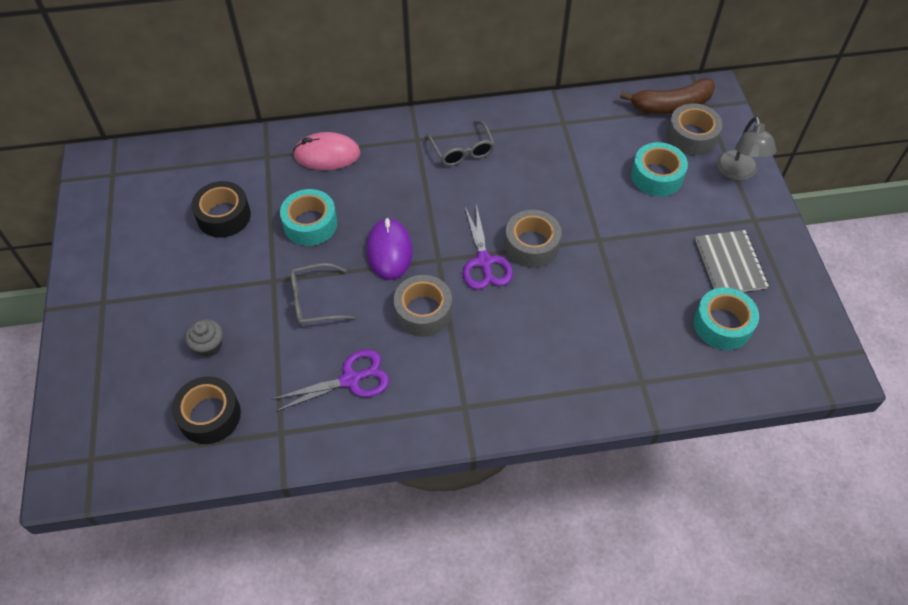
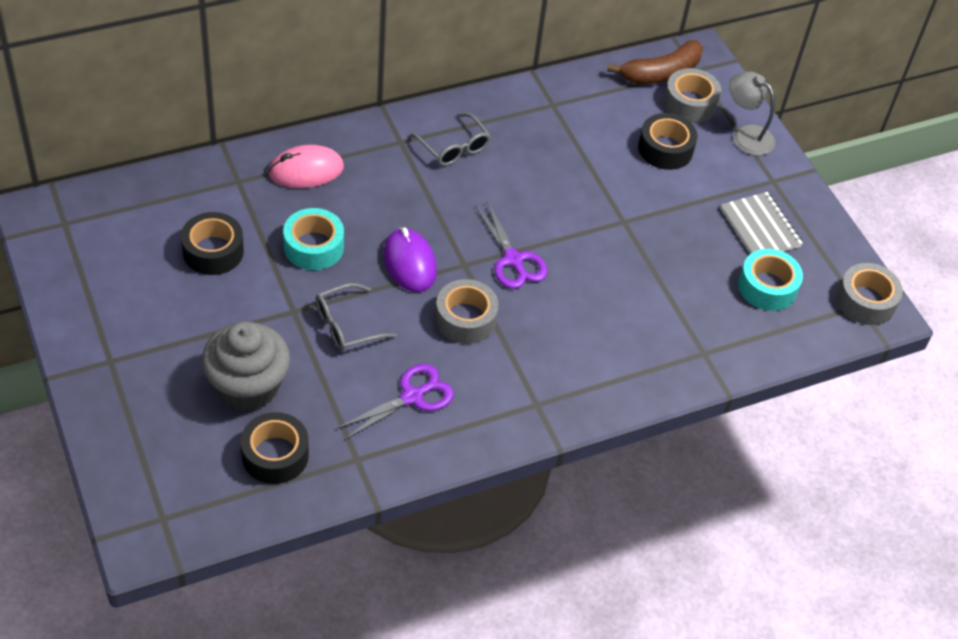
camera: 20 degrees left, 5 degrees down
grey cupcake [185,319,223,357] -> grey cupcake [202,321,290,412], size x2.13
grey tape [505,210,562,268] -> grey tape moved to [837,263,903,325]
turquoise tape [631,142,688,196] -> black tape [638,113,697,170]
grey lamp [717,116,776,181] -> grey lamp turned 150 degrees clockwise [729,71,775,156]

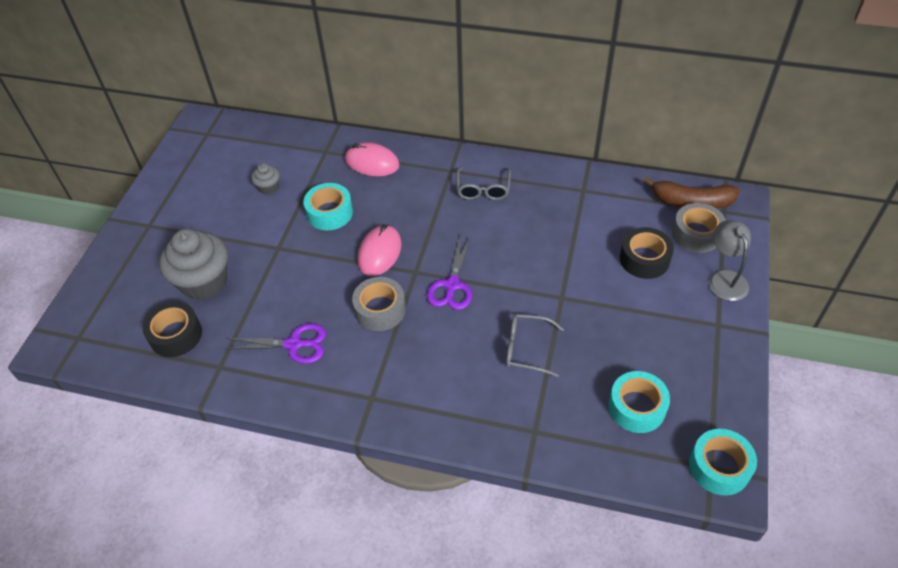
camera: 45 degrees right, 0 degrees up
black tape [181,212,244,275] -> grey cupcake [251,163,280,195]
grey glasses [315,283,397,351] -> grey glasses moved to [506,314,564,377]
purple mouse [383,227,437,292] -> pink mouse [357,224,402,276]
grey notebook [720,192,803,254] -> none
grey tape [837,263,903,325] -> turquoise tape [689,429,757,495]

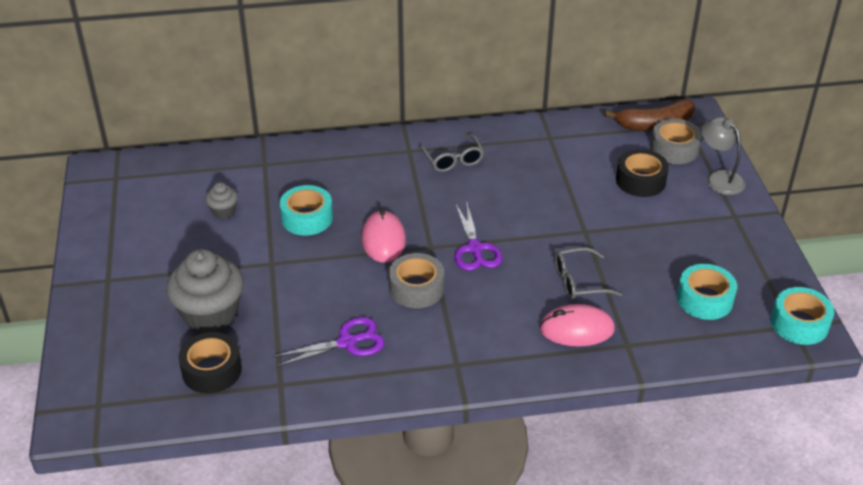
camera: 25 degrees left, 10 degrees down
pink mouse [345,142,399,176] -> pink mouse moved to [540,304,615,346]

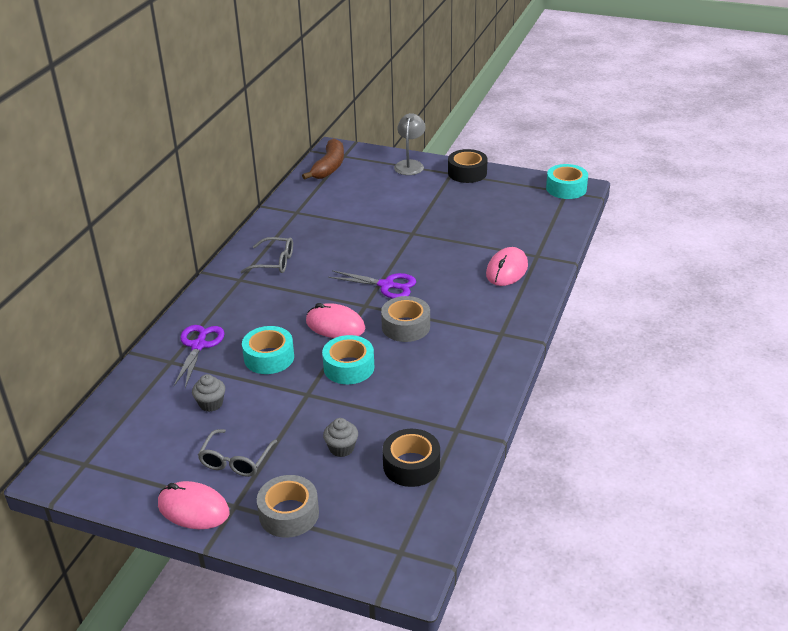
camera: 60 degrees left, 5 degrees down
grey cupcake [166,249,244,333] -> grey cupcake [323,418,358,457], size x0.47
purple scissors [271,317,385,367] -> purple scissors moved to [174,325,225,388]
grey glasses [555,247,622,300] -> grey glasses moved to [198,429,277,477]
black tape [616,149,669,197] -> black tape moved to [448,149,488,183]
grey tape [650,119,702,164] -> grey tape moved to [257,475,319,537]
turquoise tape [677,264,737,320] -> turquoise tape moved to [322,335,374,384]
grey lamp [701,117,746,195] -> grey lamp turned 105 degrees clockwise [394,113,426,175]
none -> pink mouse [158,481,230,529]

